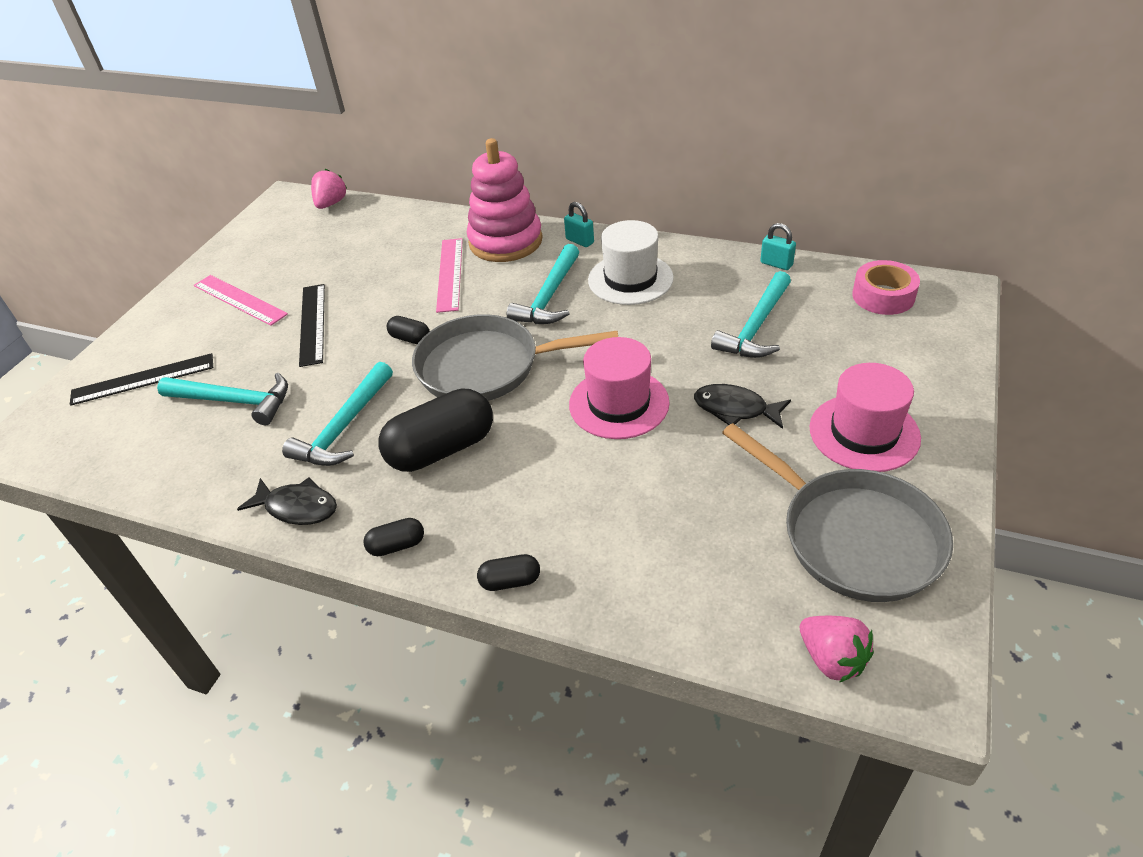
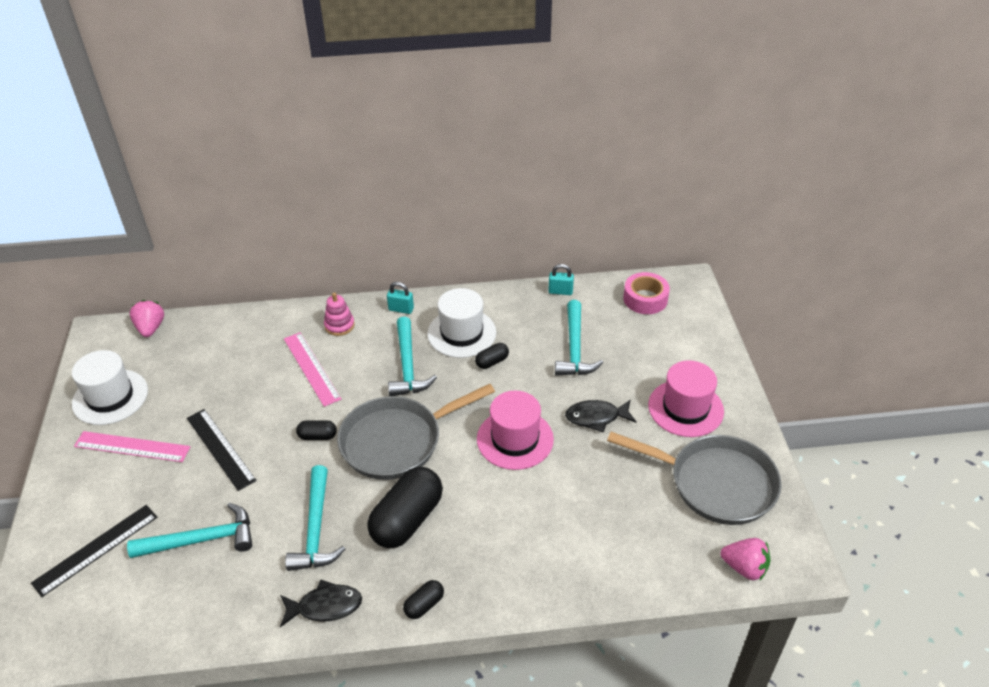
camera: 30 degrees left, 0 degrees up
pink stacking toy [467,138,542,262] -> pink stacking toy [324,292,355,336], size x0.47
black capsule [477,554,540,591] -> black capsule moved to [475,343,509,369]
none -> white hat [72,350,148,425]

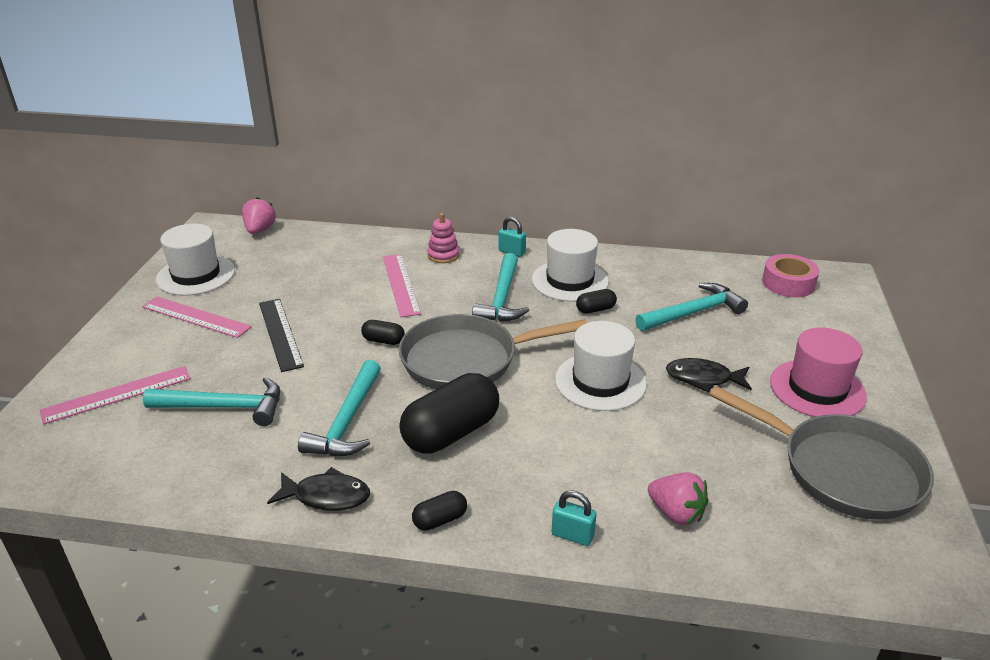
camera: 15 degrees right, 10 degrees down
black ruler [31,505,158,597] -> pink ruler [40,366,191,425]
pink hat [477,391,554,470] -> white hat [555,321,647,411]
turquoise padlock [548,264,574,295] -> turquoise padlock moved to [552,490,597,546]
turquoise hammer [555,300,603,376] -> turquoise hammer turned 135 degrees counterclockwise [635,283,748,331]
pink strawberry [720,538,770,580] -> pink strawberry moved to [648,472,709,526]

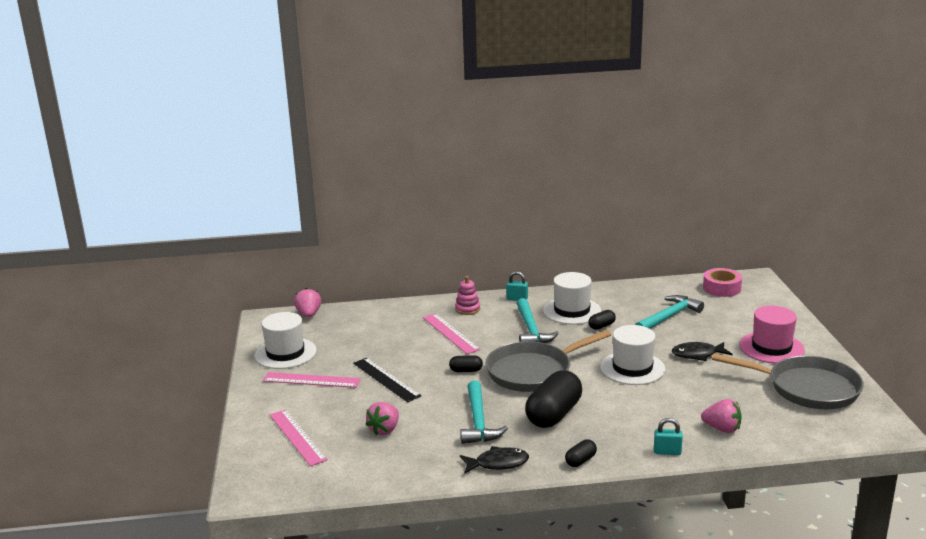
camera: 15 degrees left, 10 degrees down
pink ruler [40,366,191,425] -> pink ruler turned 75 degrees counterclockwise [270,409,328,466]
turquoise hammer [143,377,280,426] -> pink strawberry [365,402,399,435]

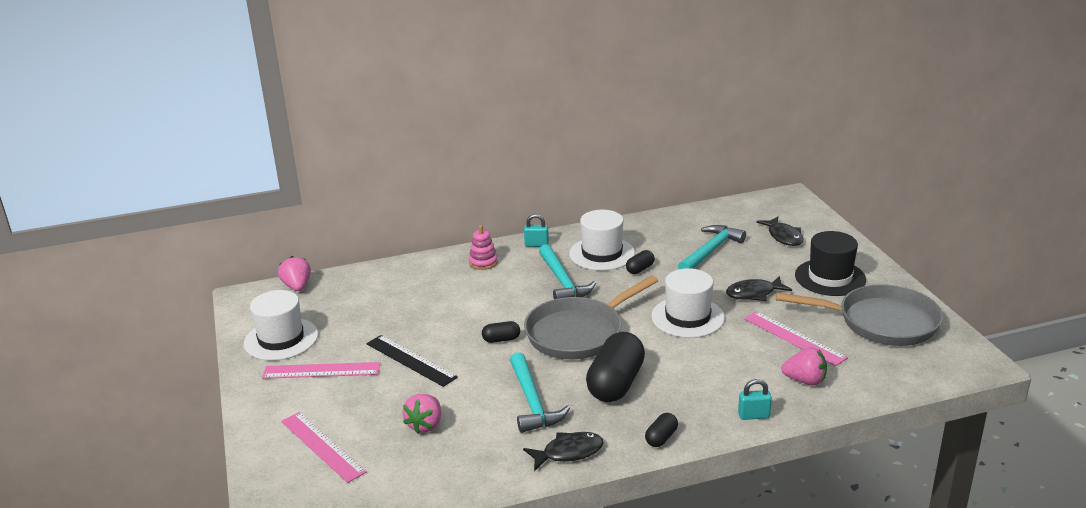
camera: 10 degrees left, 5 degrees up
pink ruler [423,313,481,354] -> pink ruler moved to [744,311,848,366]
pink tape [703,268,742,297] -> none
pink hat [739,306,805,364] -> black hat [795,231,866,296]
none -> black fish [757,217,803,246]

